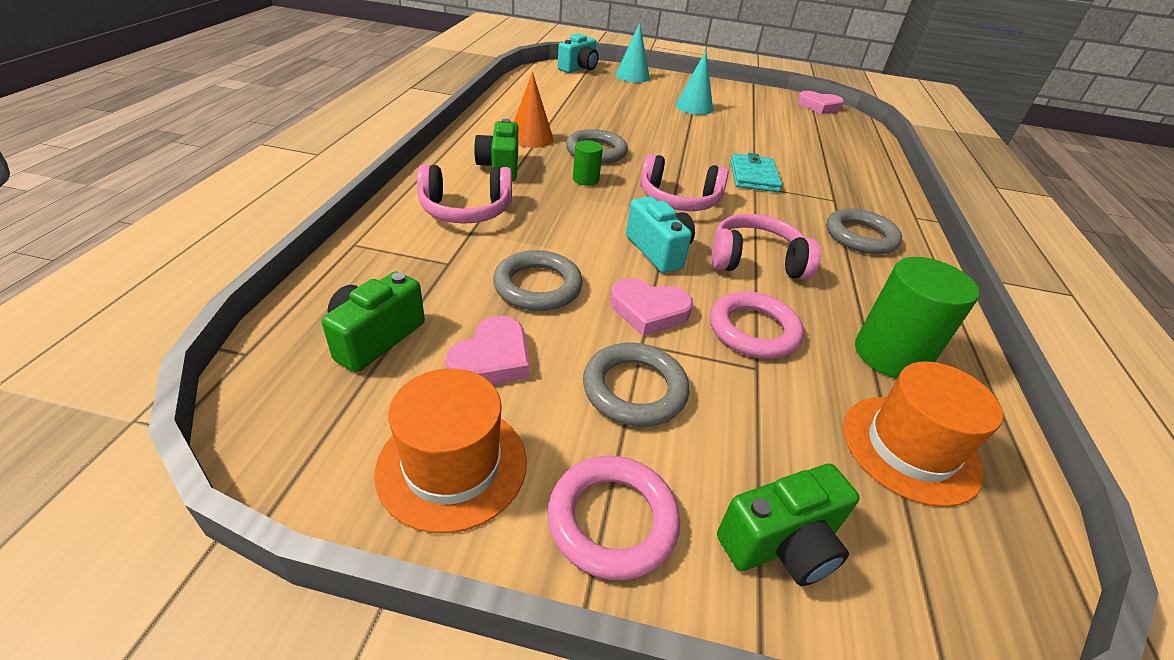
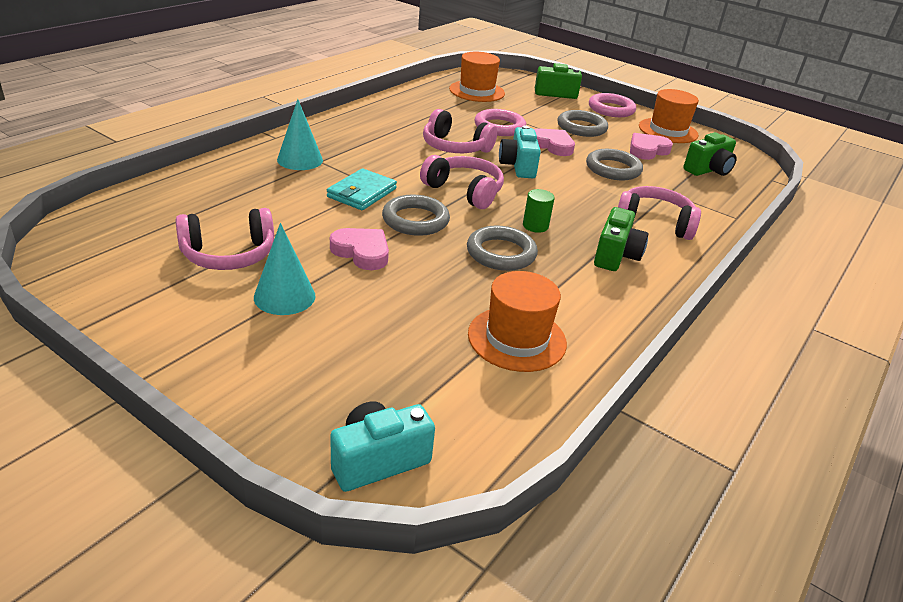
camera: 155 degrees left, 5 degrees down
orange cone [514,72,553,148] -> none
turquoise cone [615,23,650,83] -> turquoise cone moved to [277,99,323,170]
pink heart [797,91,844,114] -> pink heart moved to [330,228,389,270]
grey ring [826,208,902,254] -> grey ring moved to [382,195,450,236]
green cylinder [855,257,980,379] -> none
none -> pink headphones [176,208,274,270]
none -> orange hat [468,271,567,372]

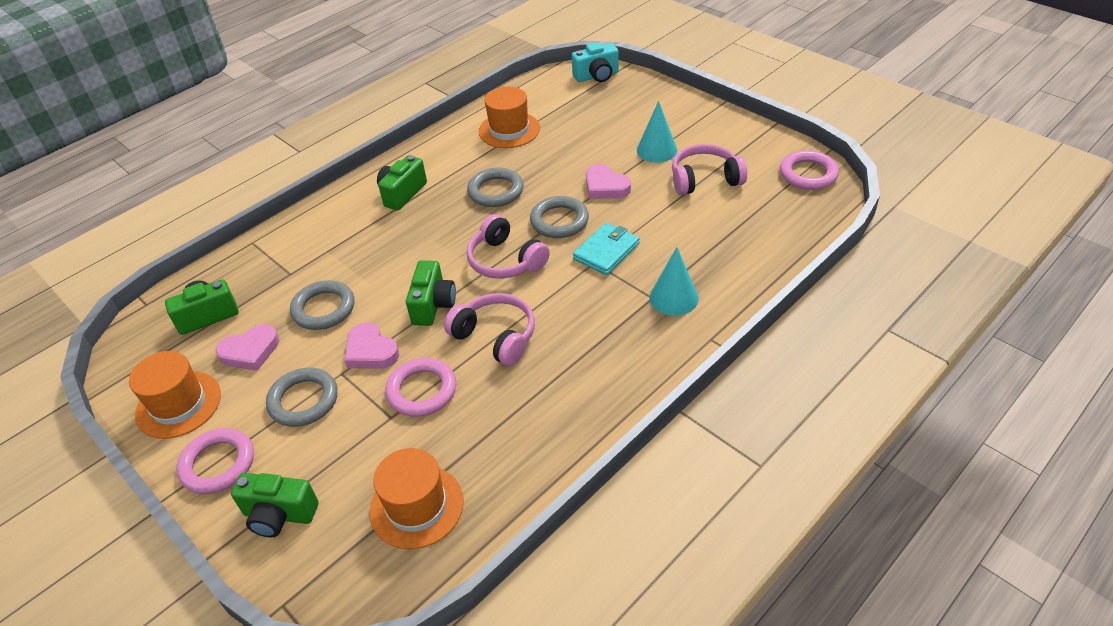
camera: 165 degrees left, 10 degrees up
turquoise camera [499,125,541,178] -> green camera [406,260,456,326]
green cylinder [523,189,555,233] -> none
pink headphones [618,186,701,240] -> none
none -> pink ring [780,150,839,190]

